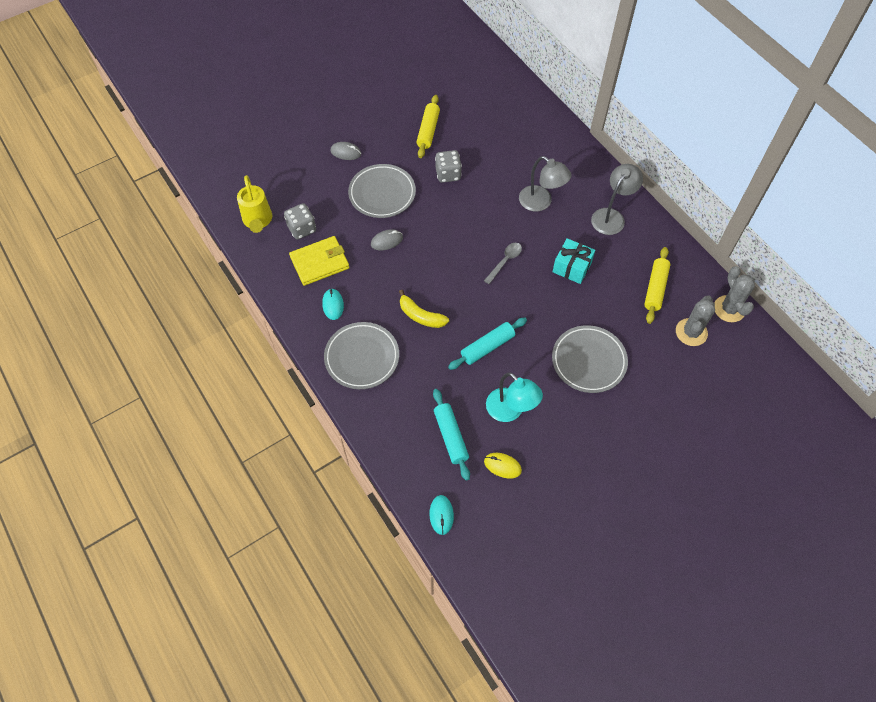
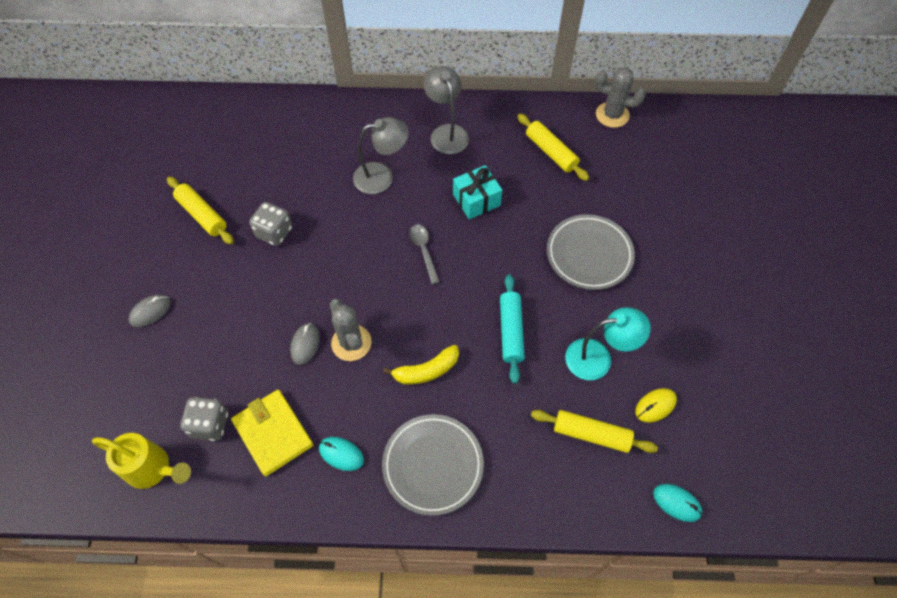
camera: 55 degrees left, 0 degrees up
yellow wallet [289,236,350,286] -> yellow wallet turned 45 degrees counterclockwise [231,390,313,476]
grey plate [348,164,416,218] -> none
turquoise rolling pin [433,389,470,481] -> yellow rolling pin [531,410,658,453]
grey cactus [676,296,715,346] -> grey cactus moved to [330,299,372,361]

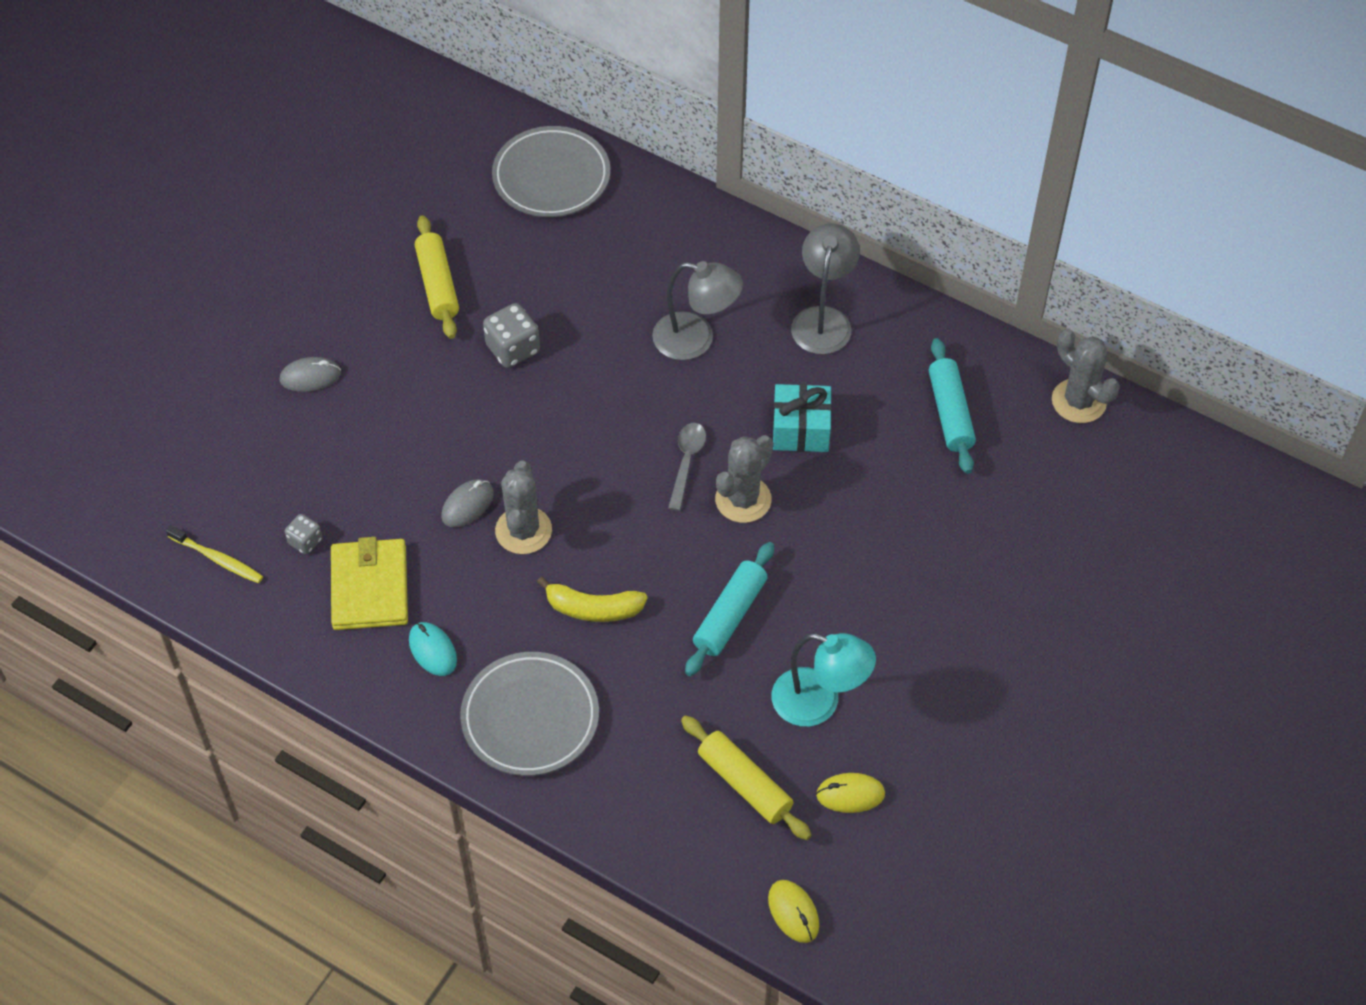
camera: 30 degrees right, 5 degrees down
yellow watering can [92,433,191,489] -> yellow toothbrush [166,525,263,583]
grey dice [180,397,228,441] -> grey dice [285,514,322,555], size x0.59
yellow rolling pin [517,114,589,181] -> turquoise rolling pin [929,338,976,474]
grey plate [547,214,635,290] -> grey plate moved to [492,126,611,217]
turquoise mouse [653,484,702,522] -> yellow mouse [768,880,819,943]
none -> grey cactus [715,435,773,523]

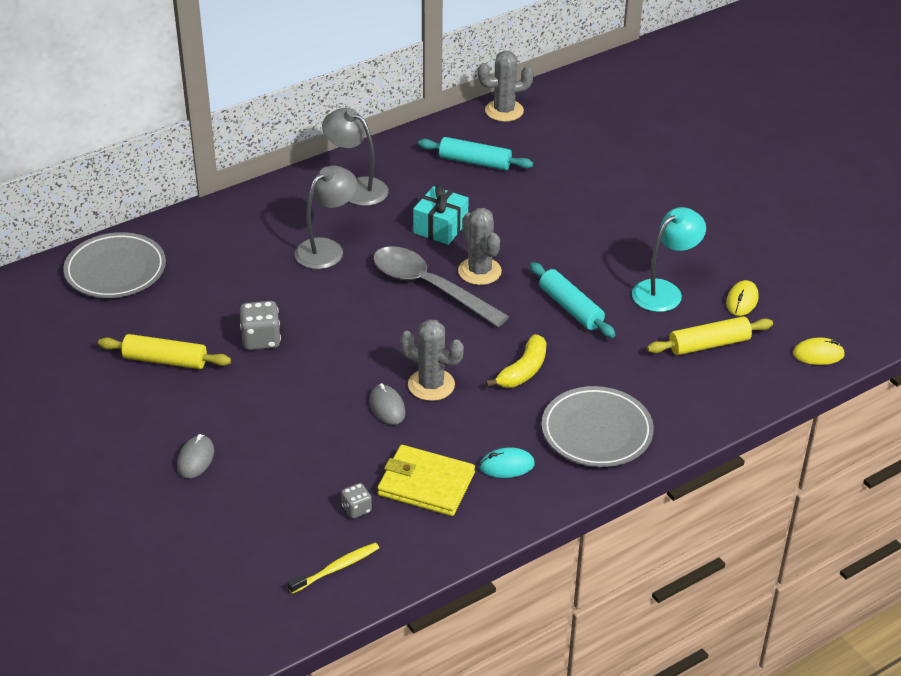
camera: 65 degrees left, 15 degrees down
grey spoon [668,423,706,511] -> grey spoon [373,246,509,327], size x1.97

